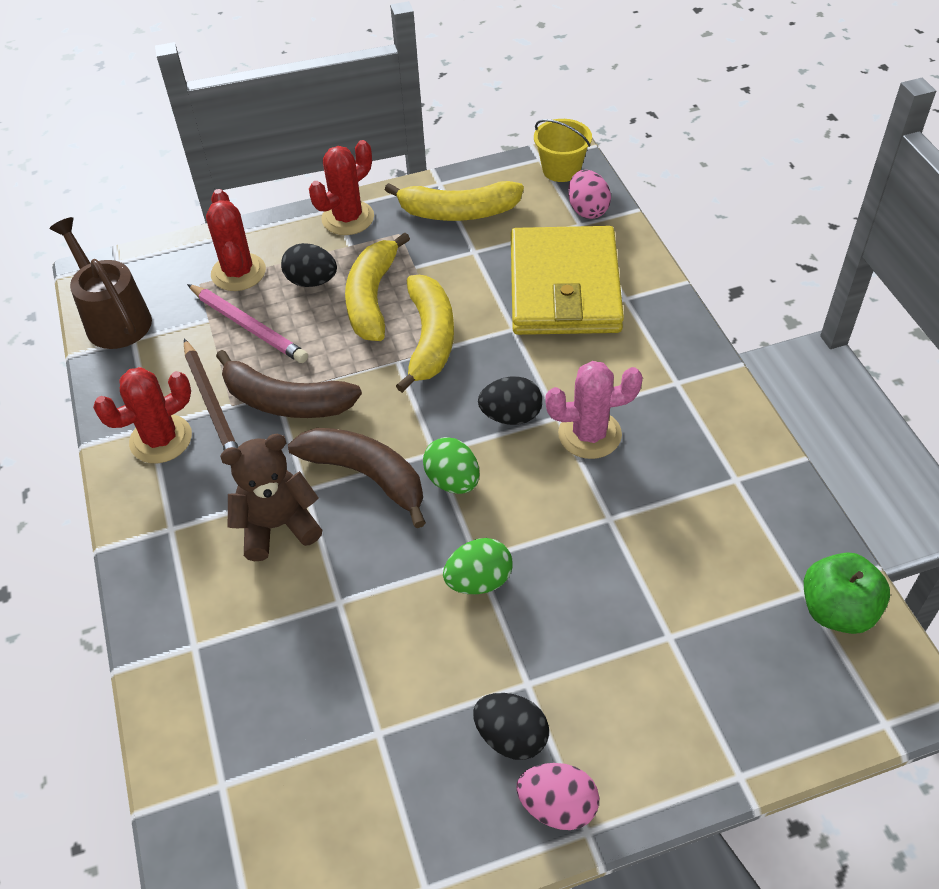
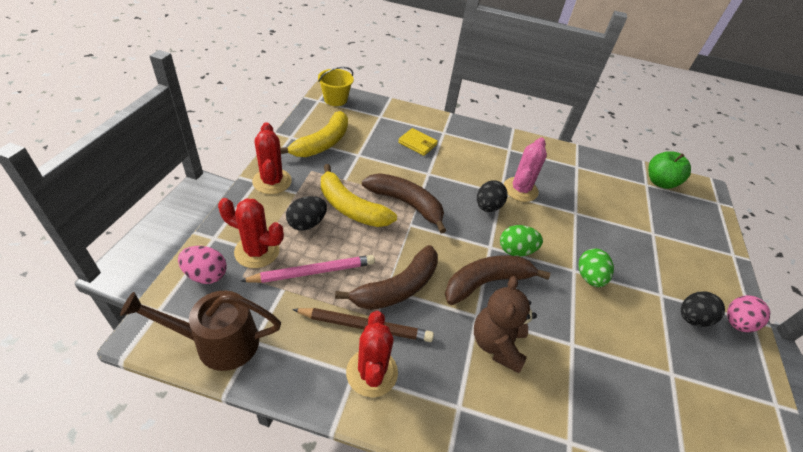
camera: 65 degrees left, 5 degrees down
yellow banana [396,275,454,393] -> brown banana [362,173,447,233]
yellow wallet [511,226,624,335] -> yellow wallet [398,128,438,156], size x0.40
pink egg [568,170,611,219] -> pink egg moved to [178,246,227,284]

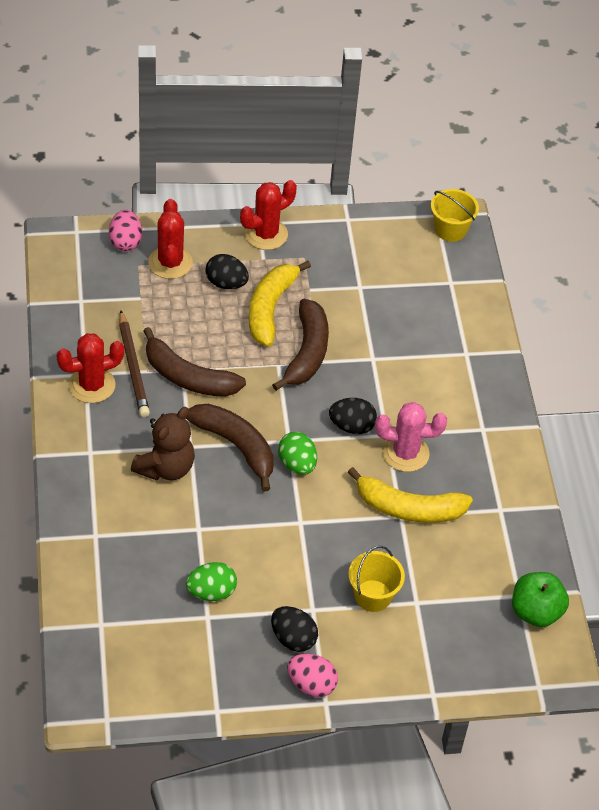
camera: 70 degrees right, 5 degrees up
brown watering can [120,291,281,371] -> none
pink pencil [241,255,375,283] -> none
yellow banana [280,111,348,157] -> yellow banana moved to [347,467,473,523]
yellow wallet [398,128,438,156] -> none
brown teddy bear [474,276,537,373] -> brown teddy bear turned 135 degrees clockwise [131,407,195,480]
green egg [578,249,614,287] -> green egg moved to [186,562,237,601]
none -> yellow bucket [348,546,405,612]

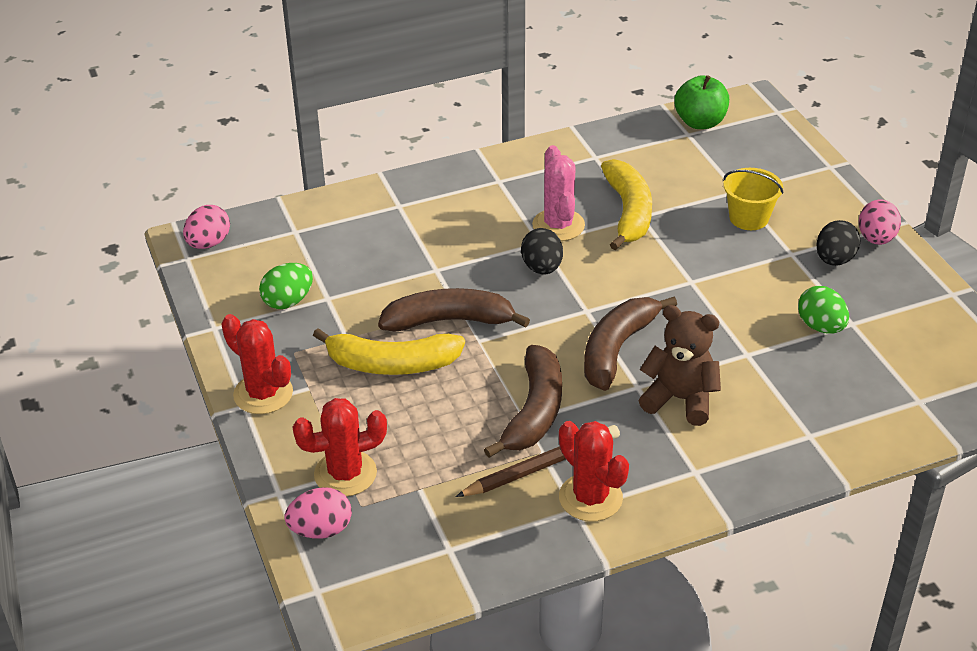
camera: 100 degrees left, 10 degrees down
black egg [206,254,249,289] -> none
green egg [278,432,317,475] -> green egg moved to [259,263,313,309]
yellow bucket [431,189,479,242] -> pink egg [183,205,230,249]

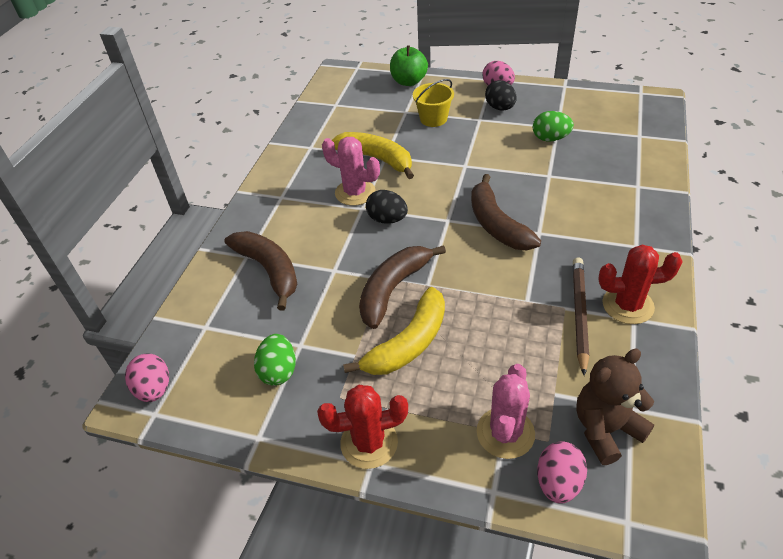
camera: 50 degrees left, 5 degrees up
red cactus [293,398,387,497] -> pink cactus [477,364,535,459]
brown banana [484,345,562,458] -> brown banana moved to [224,231,297,311]
brown teddy bear [639,305,721,426] -> brown teddy bear moved to [576,349,654,465]
green apple [674,75,729,129] -> green apple moved to [390,45,428,86]

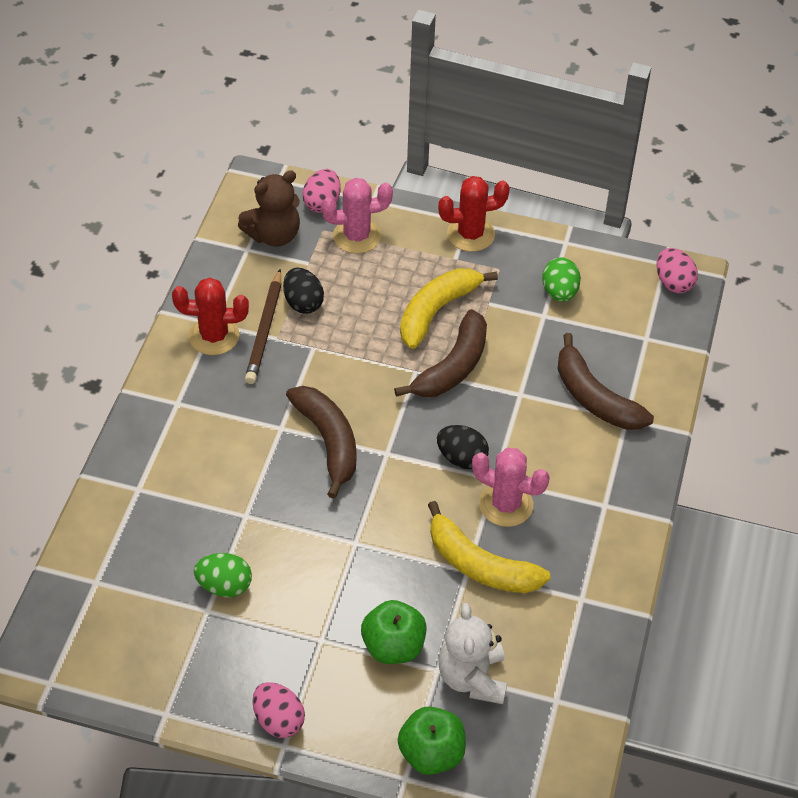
camera: 175 degrees right, 5 degrees up
yellow bucket [413,79,454,127] -> green apple [361,600,427,664]
pink cactus [477,364,535,459] -> pink cactus turned 60 degrees clockwise [321,178,393,254]
black egg [485,80,517,111] -> black egg moved to [283,268,324,314]
none -> white teddy bear [438,603,507,704]

